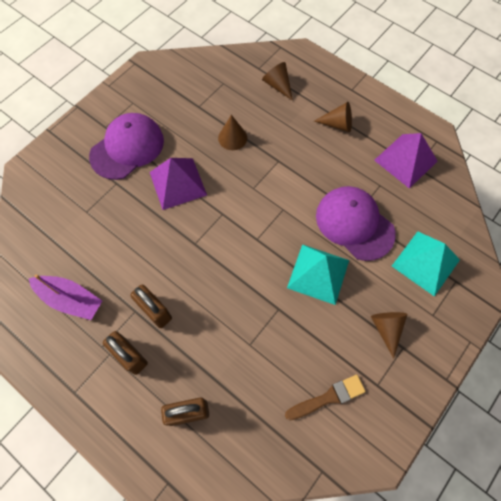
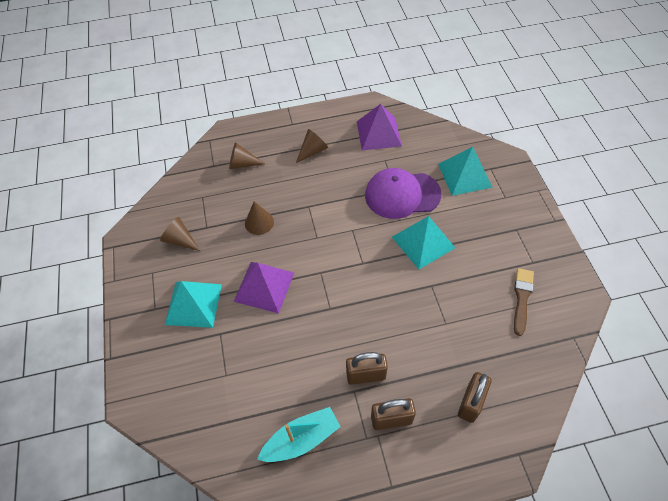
camera: 50 degrees left, 10 degrees down
purple boat [29,274,102,320] -> turquoise boat [257,407,341,462]
purple cap [89,113,164,180] -> turquoise pyramid [165,281,222,328]
brown cone [371,312,408,359] -> brown cone moved to [160,217,200,251]

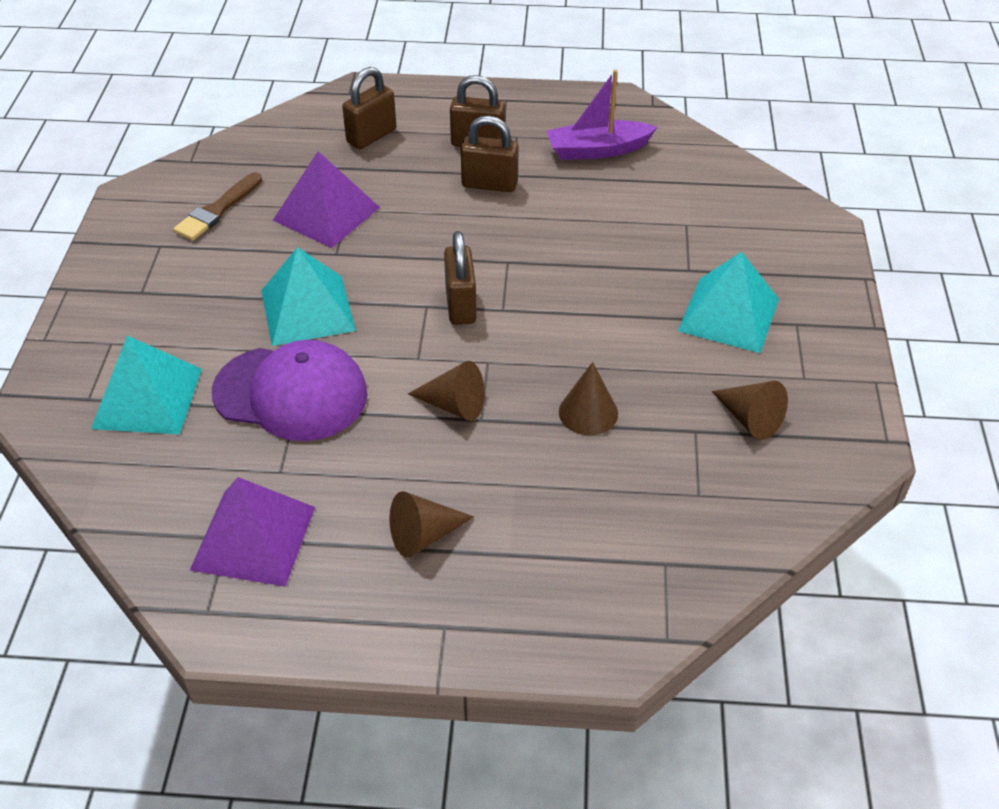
camera: 165 degrees left, 10 degrees down
brown cone [229,142,265,169] -> brown cone moved to [408,361,485,421]
purple pyramid [234,262,294,313] -> purple pyramid moved to [273,151,380,248]
turquoise boat [257,407,341,462] -> purple boat [547,70,658,160]
none -> brown padlock [444,231,477,325]

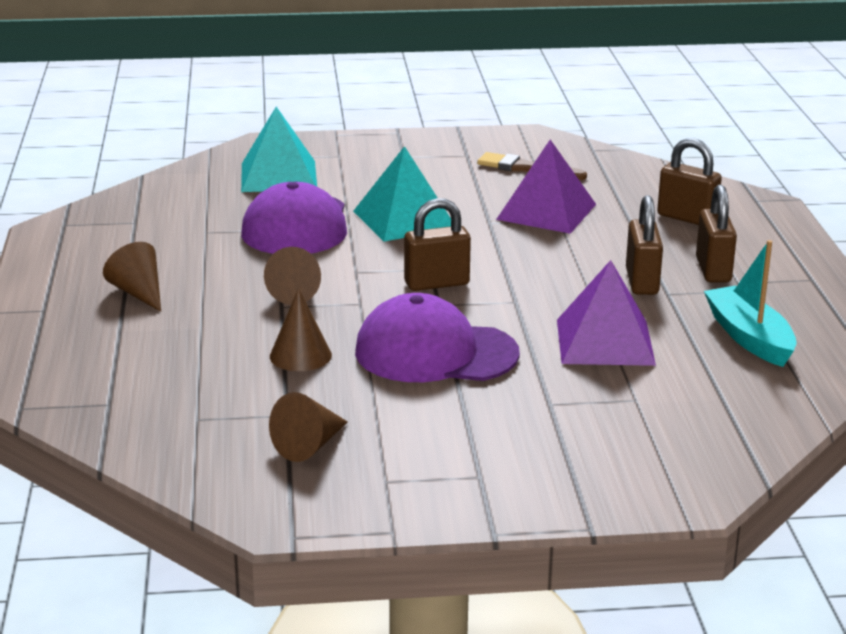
camera: 80 degrees right, 20 degrees down
purple pyramid [190,477,315,587] -> purple pyramid moved to [557,260,656,366]
purple boat [547,70,658,160] -> turquoise boat [704,240,797,367]
turquoise pyramid [678,252,779,353] -> none
none -> purple cap [355,293,520,382]

